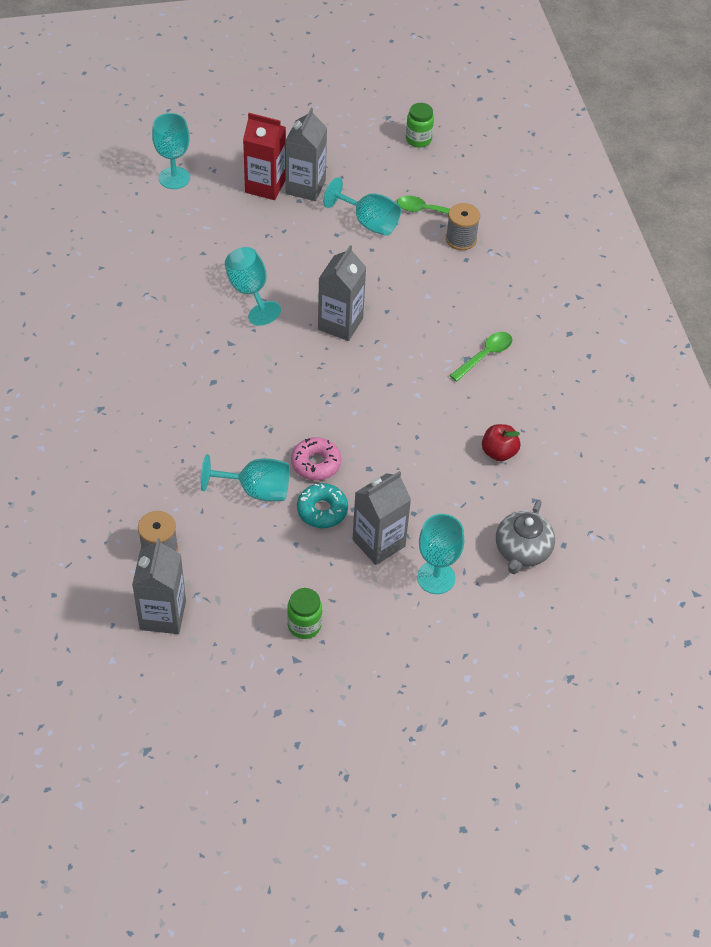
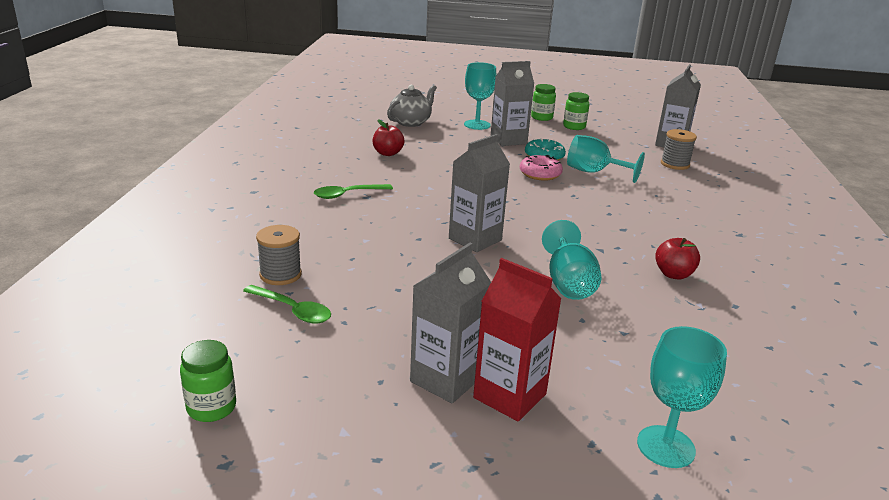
camera: 160 degrees left, 25 degrees down
turquoise goblet [323,177,401,236] -> none
none -> green jar [531,84,556,121]
none -> red apple [655,238,700,279]

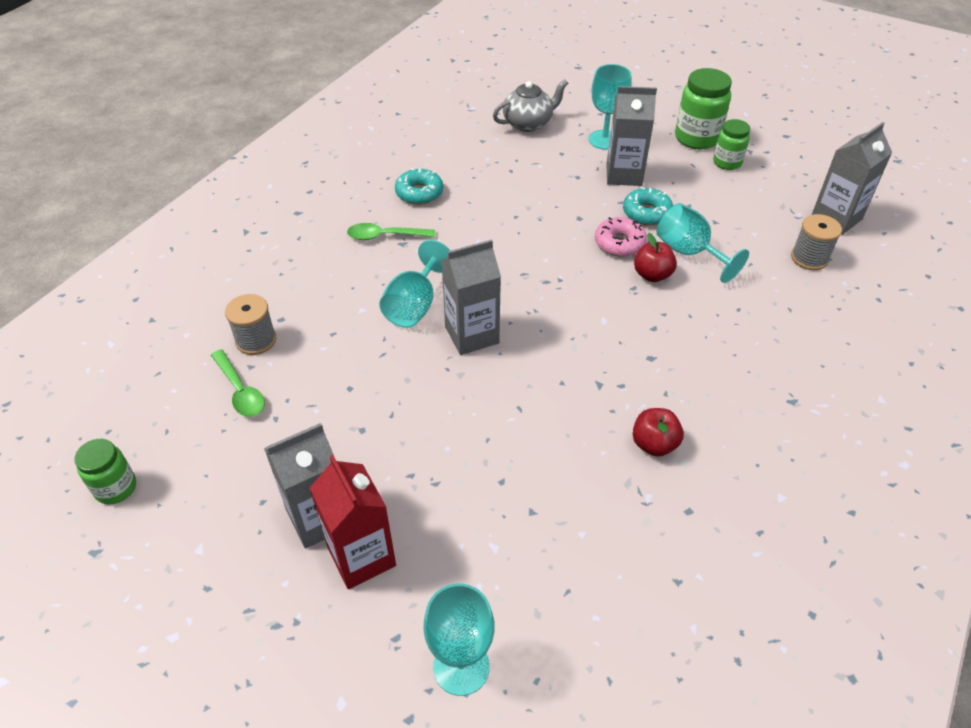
camera: 25 degrees right, 20 degrees up
red apple [373,119,405,156] -> red apple moved to [634,233,677,282]
green jar [531,84,556,121] -> green jar [675,68,732,149], size x1.61
turquoise goblet [542,220,602,300] -> turquoise goblet moved to [379,240,451,328]
none -> turquoise donut [395,168,443,205]

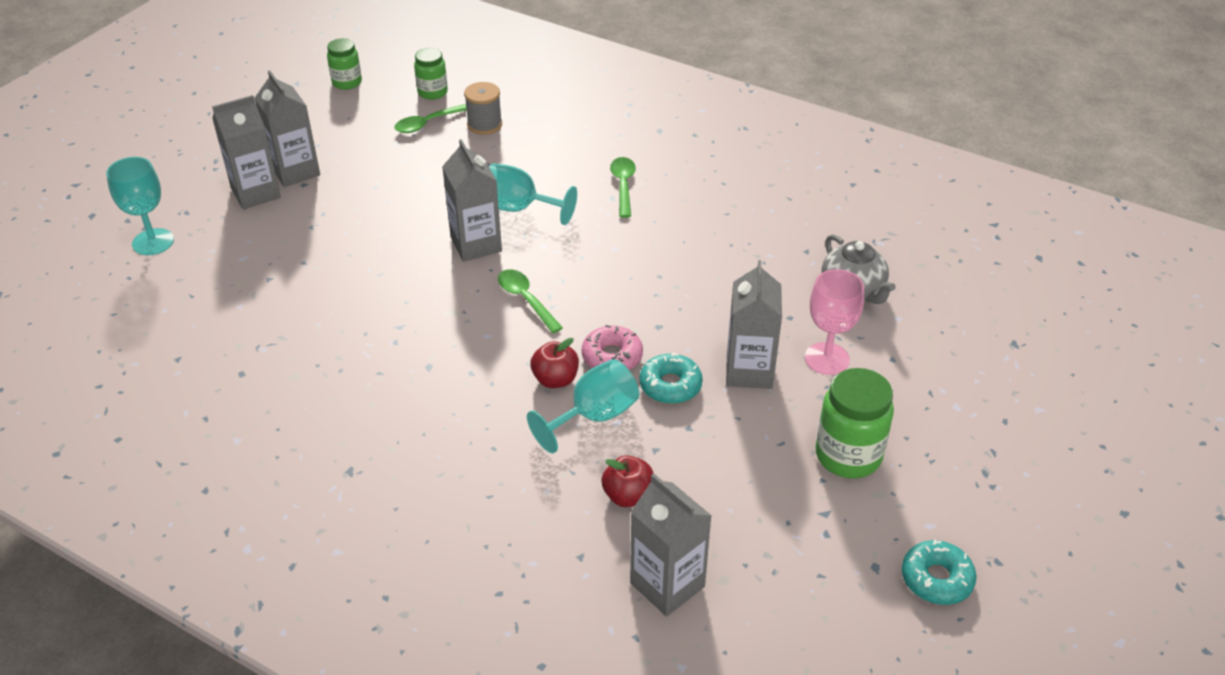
camera: 90 degrees right, 5 degrees down
red carton [310,455,396,589] -> grey carton [212,95,281,209]
turquoise donut [395,168,443,205] -> turquoise donut moved to [902,540,977,605]
turquoise goblet [589,64,632,150] -> pink goblet [805,269,864,375]
red apple [633,408,684,457] -> red apple moved to [601,455,653,507]
green jar [713,119,750,170] -> green jar moved to [414,48,448,100]
grey spool [791,214,842,270] -> none
none -> green spoon [498,269,563,333]

